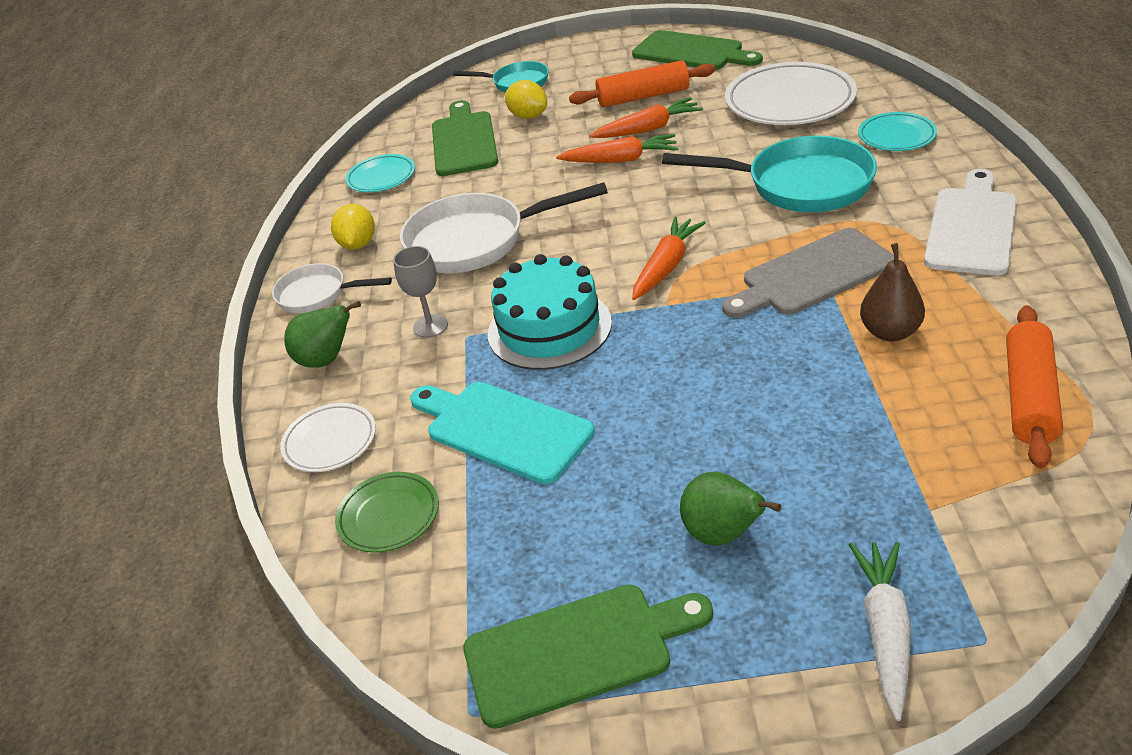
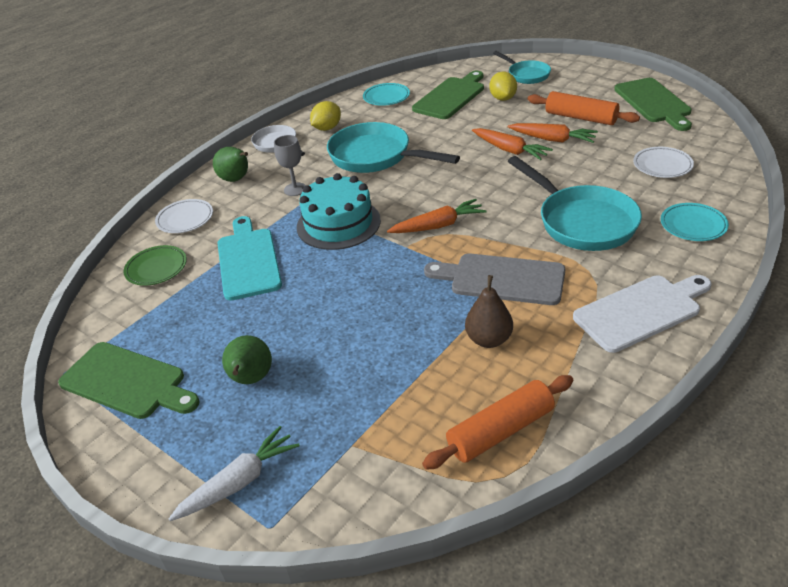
camera: 40 degrees right, 0 degrees up
white pan [400,182,608,273] -> turquoise pan [327,122,460,173]
white plate [725,62,857,125] -> white plate [633,147,694,178], size x0.54

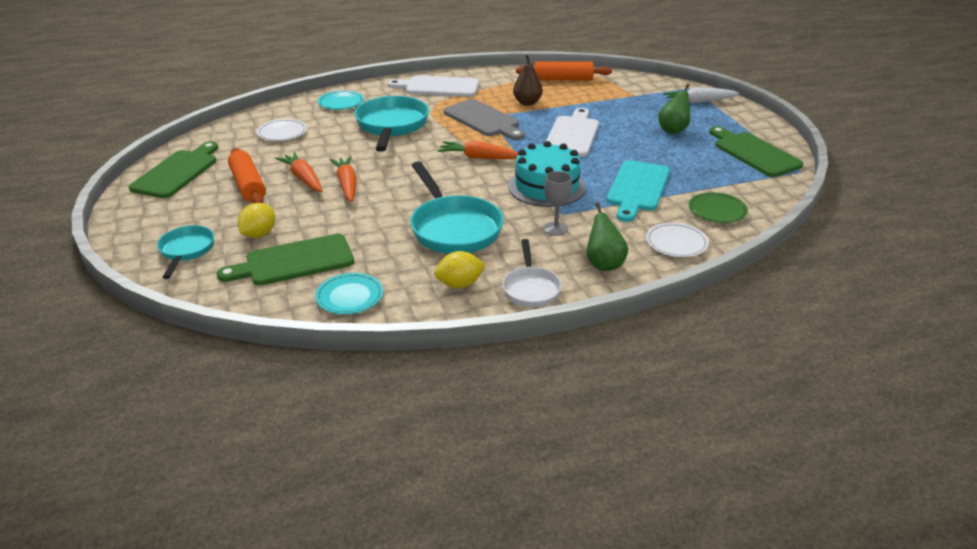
camera: 150 degrees left, 5 degrees down
none -> white cutting board [546,108,599,157]

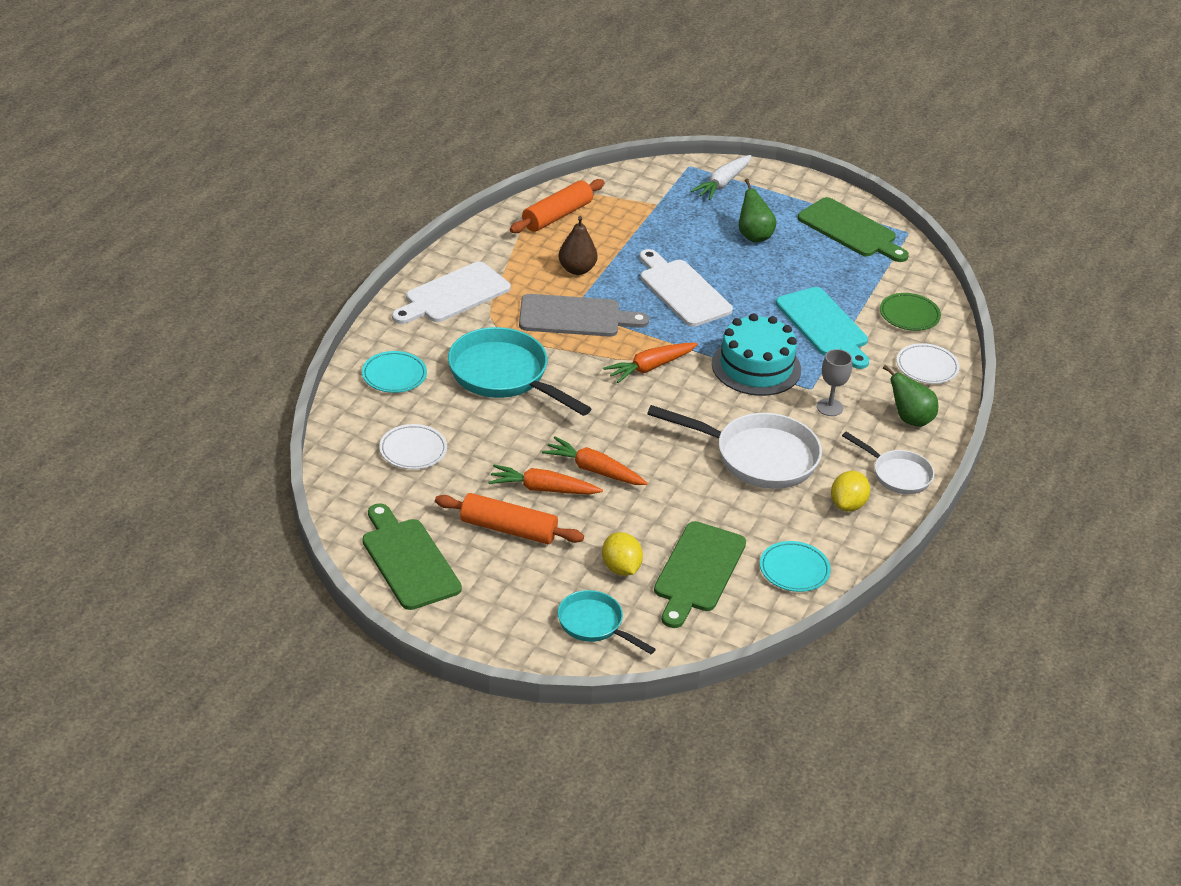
camera: 50 degrees left, 5 degrees up
turquoise pan [410,162,504,254] -> white pan [647,405,822,489]
green cutting board [709,126,803,177] -> green cutting board turned 150 degrees counterclockwise [798,197,909,262]

